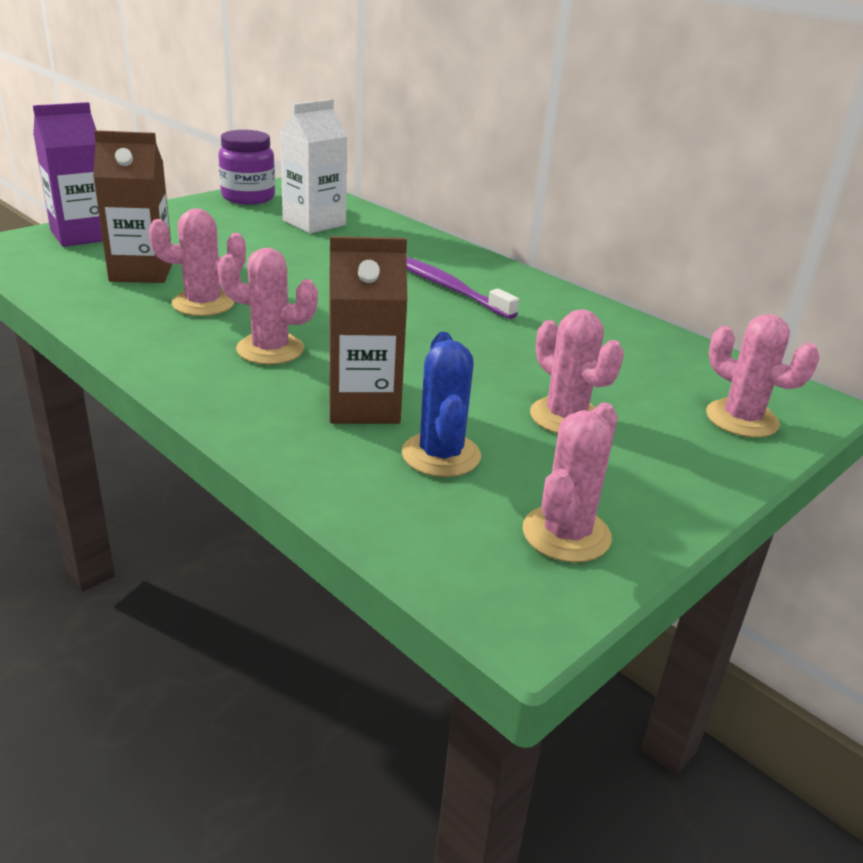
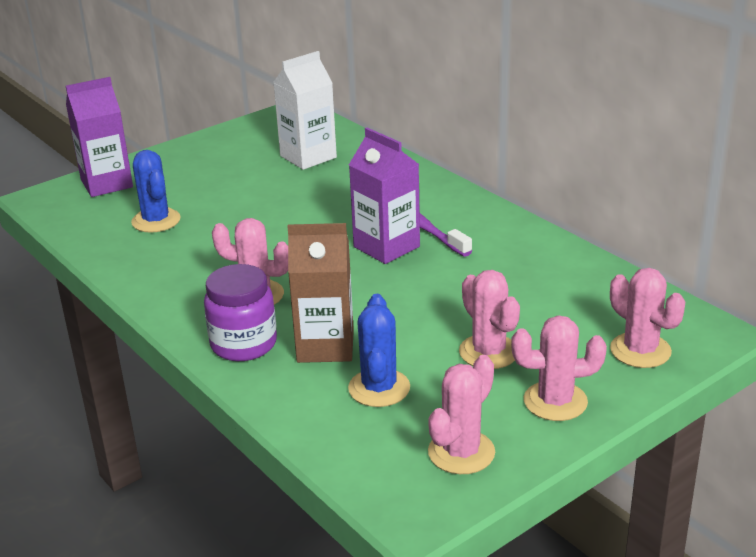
camera: 10 degrees right, 0 degrees up
brown carton [93,130,172,283] -> blue cactus [131,150,181,232]
pink cactus [149,208,246,316] -> pink cactus moved to [511,316,607,421]
purple jar [218,130,275,205] -> purple jar moved to [204,264,277,361]
none -> purple carton [349,128,420,264]

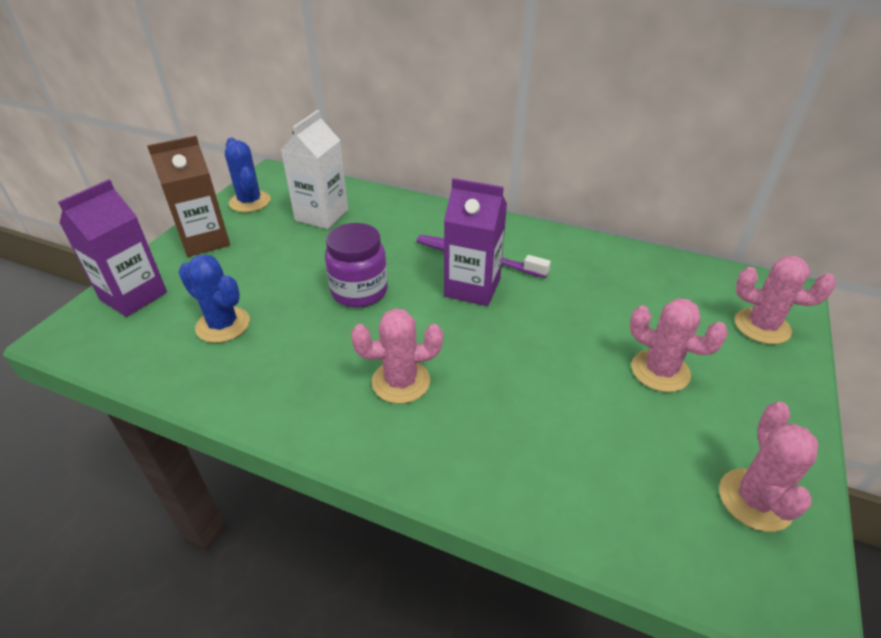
camera: 30 degrees left, 10 degrees up
purple jar [204,264,277,361] -> purple jar moved to [325,223,388,308]
brown carton [287,223,354,363] -> brown carton moved to [147,136,230,257]
blue cactus [348,294,410,407] -> blue cactus moved to [225,138,271,212]
pink cactus [511,316,607,421] -> none

